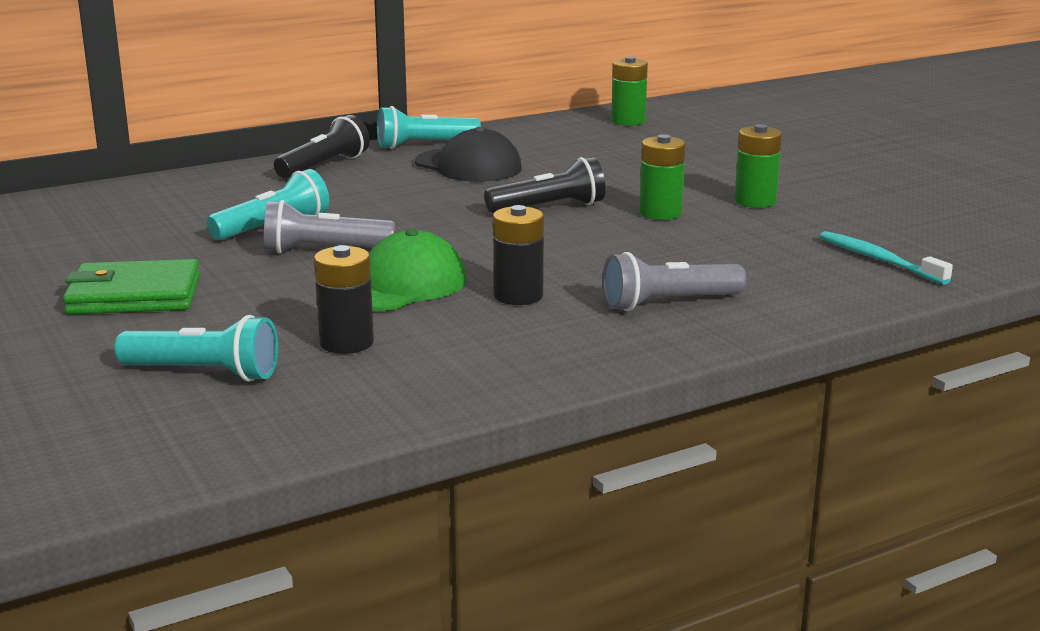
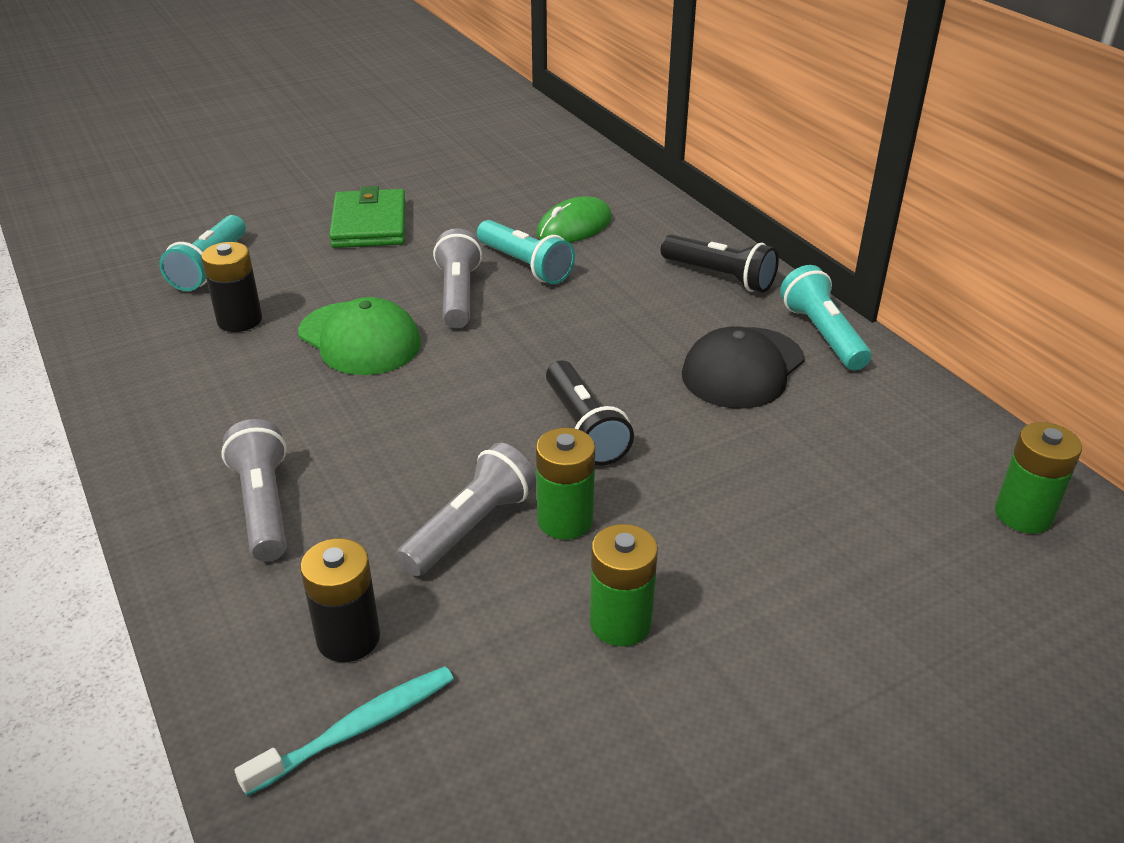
camera: 90 degrees right, 15 degrees up
black battery [493,205,544,305] -> black battery moved to [300,538,380,662]
none -> grey flashlight [397,443,536,576]
none -> green mouse [537,196,612,243]

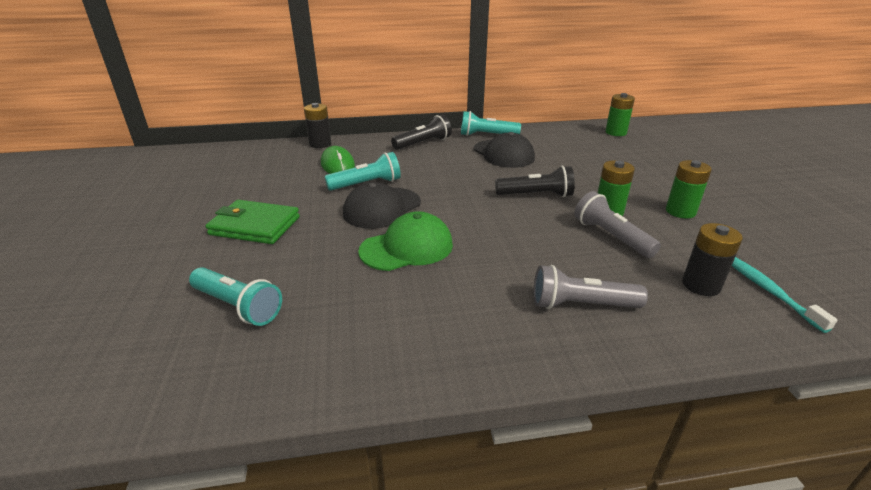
camera: 70 degrees left, 5 degrees down
black battery [201,242,262,332] -> black battery moved to [304,103,331,148]
grey flashlight [433,228,482,328] -> black cap [343,182,421,229]

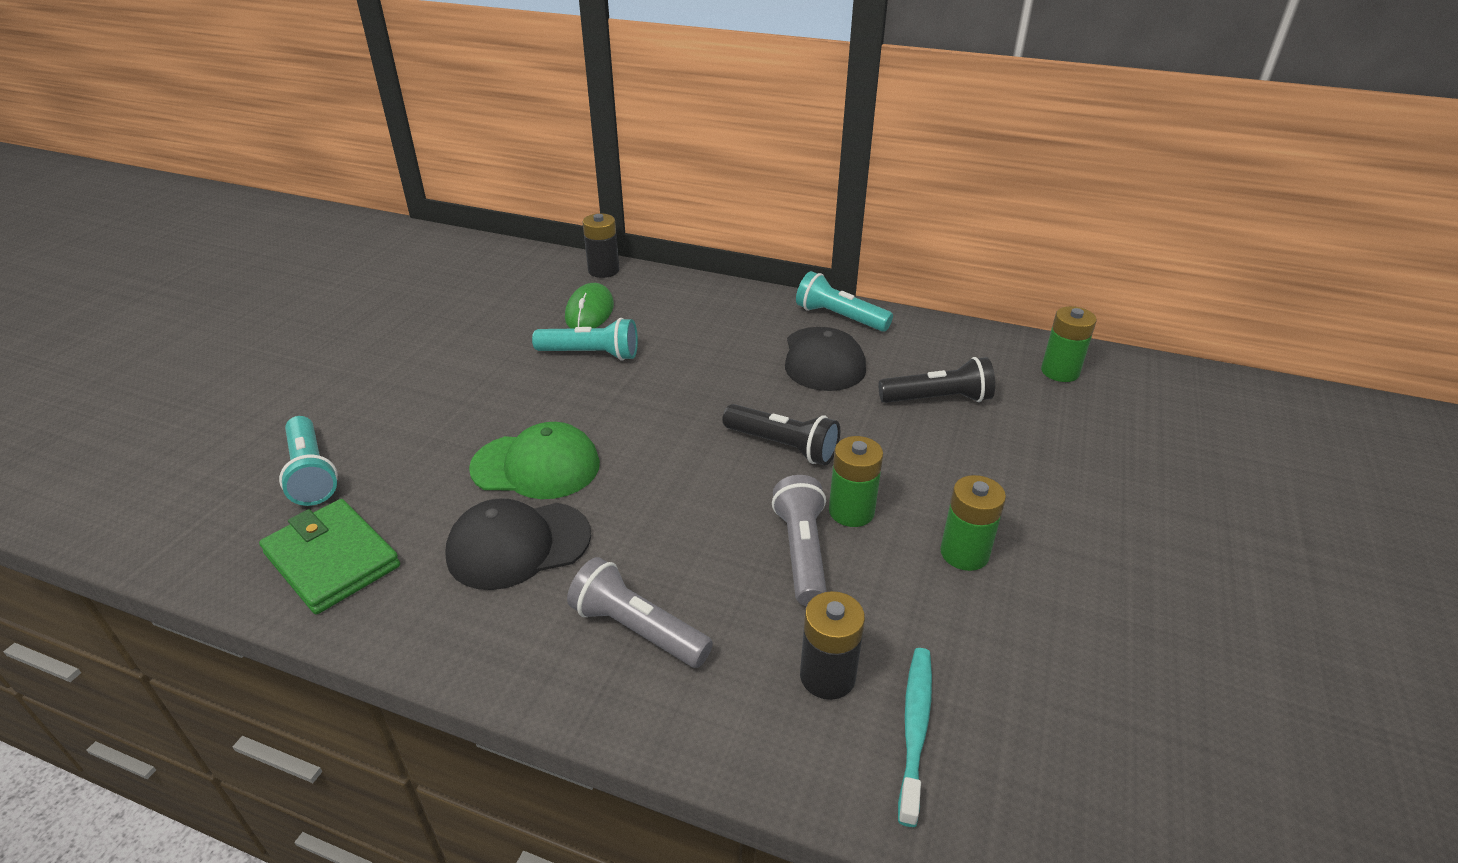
camera: 30 degrees right, 5 degrees up
green wallet [205,200,300,244] -> green wallet moved to [259,499,400,614]
black cap [343,182,421,229] -> black cap moved to [445,498,591,590]
black flashlight [391,115,452,150] -> black flashlight moved to [879,357,995,403]

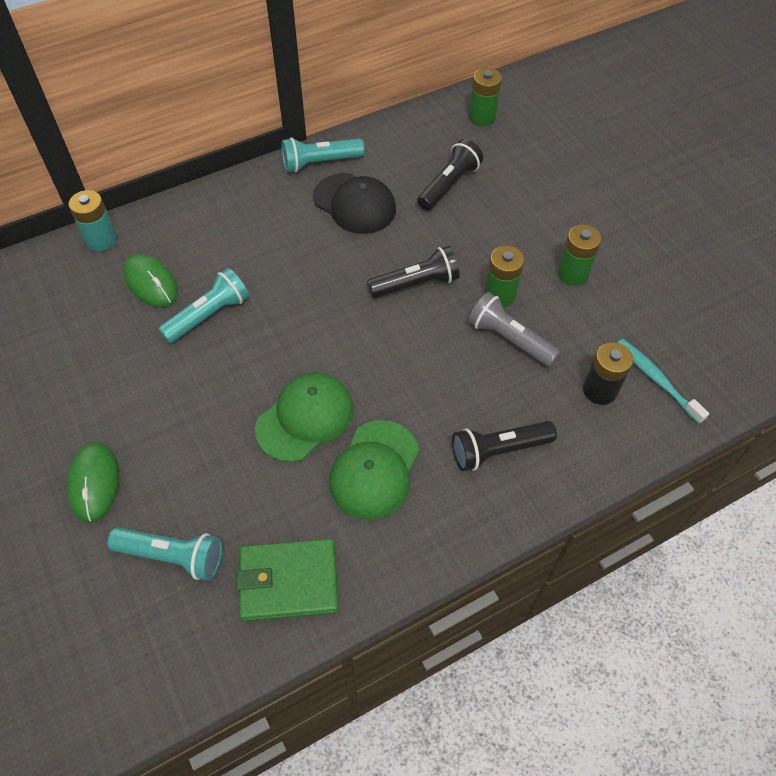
camera: 50 degrees left, 20 degrees up
black cap [445,498,591,590] -> green cap [329,420,419,520]
grey flashlight [567,557,713,668] -> black flashlight [452,421,557,471]
black battery [582,213,619,278] -> turquoise battery [69,190,117,251]
none -> green mouse [67,442,119,523]

